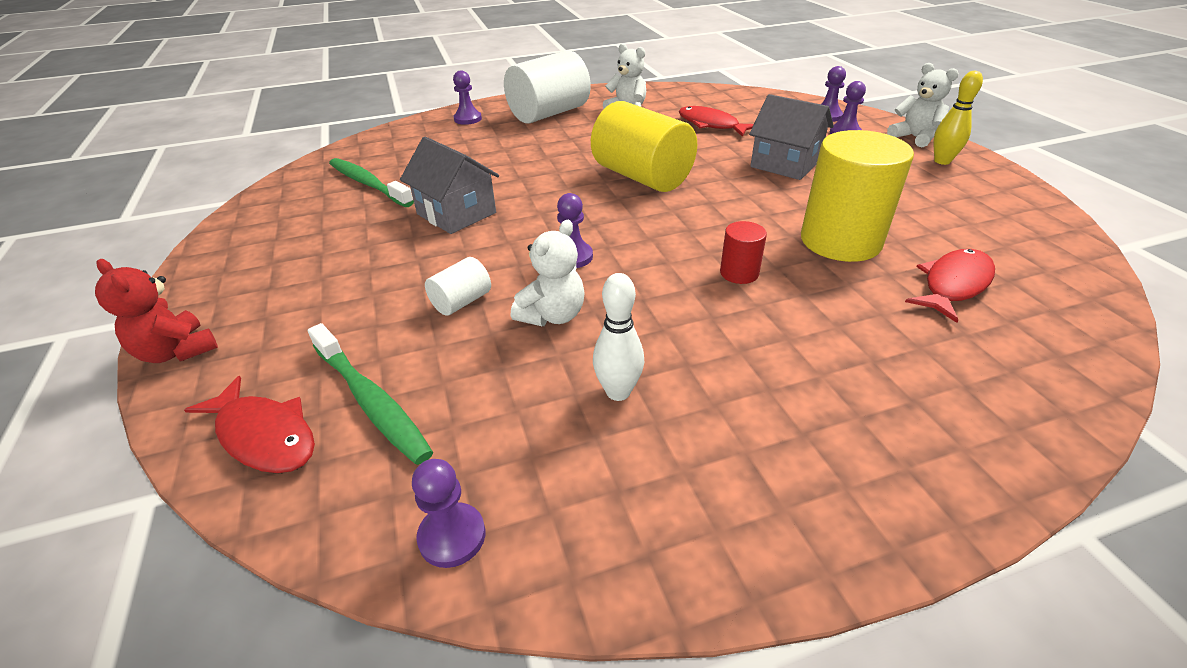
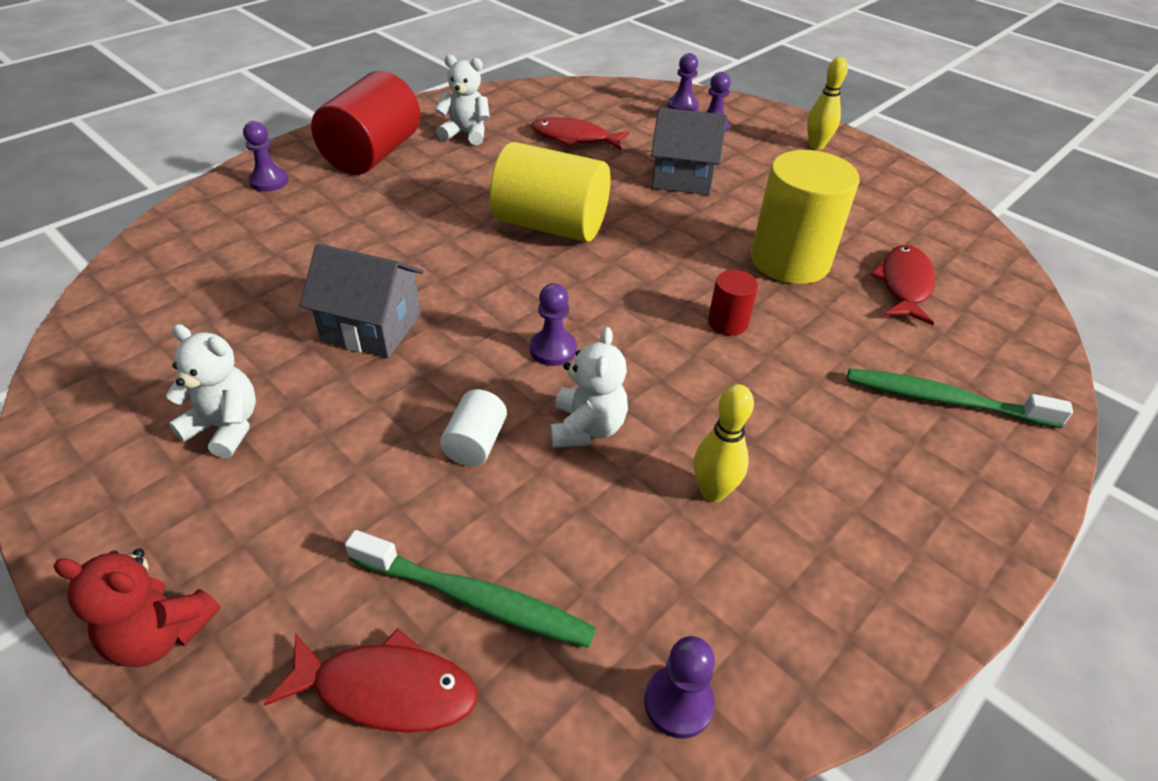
camera: 30 degrees left, 5 degrees up
green toothbrush [329,158,414,207] -> green toothbrush moved to [847,368,1073,428]
white cylinder [504,50,591,124] -> red cylinder [311,71,420,175]
white bowling pin [593,273,644,401] -> yellow bowling pin [694,384,754,502]
white teddy bear [887,63,959,147] -> white teddy bear moved to [166,324,256,459]

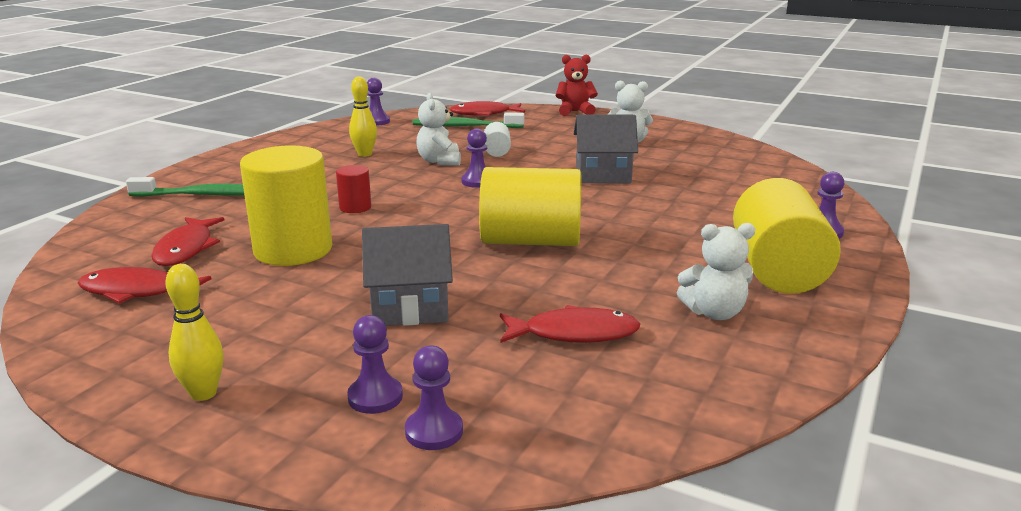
camera: 165 degrees right, 20 degrees down
red cylinder [311,71,420,175] -> yellow cylinder [733,178,841,294]
none -> red fish [78,267,211,304]

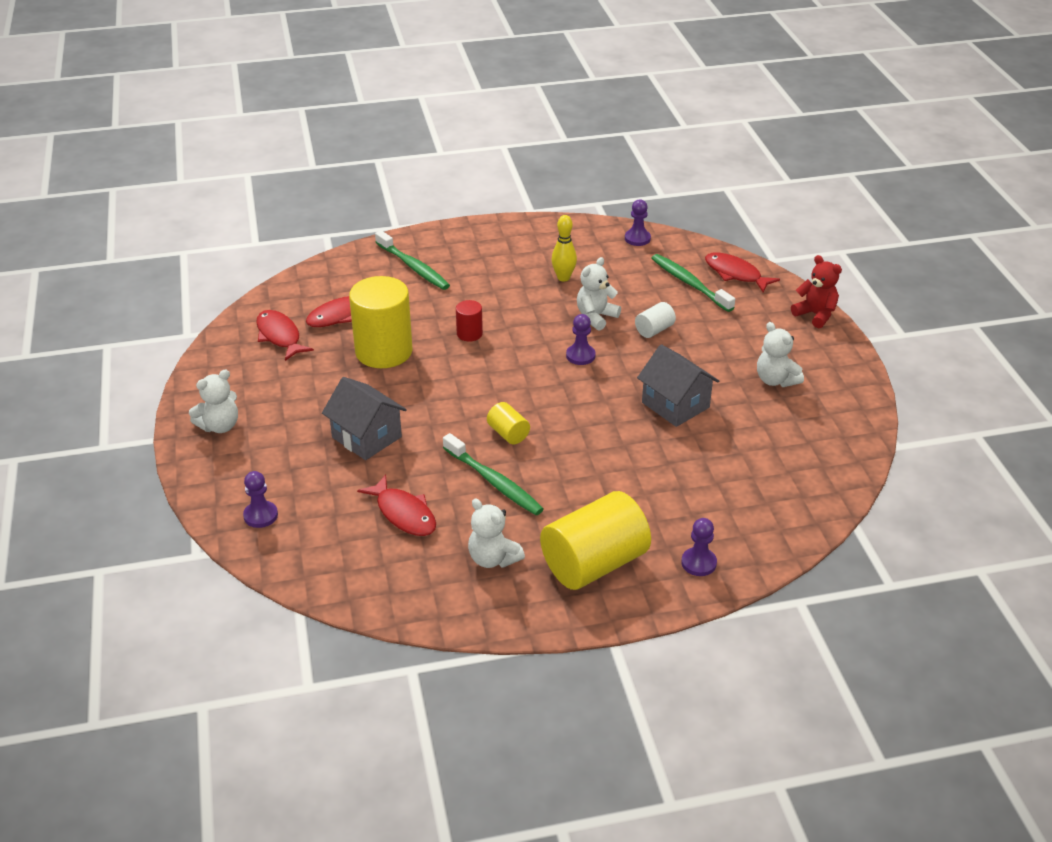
camera: 50 degrees right, 15 degrees up
yellow bowling pin [165,264,224,401] -> white teddy bear [189,370,238,433]
purple pawn [347,315,403,414] -> none
yellow cylinder [479,167,581,246] -> yellow cylinder [487,402,530,444], size x0.46
none -> green toothbrush [443,433,544,515]

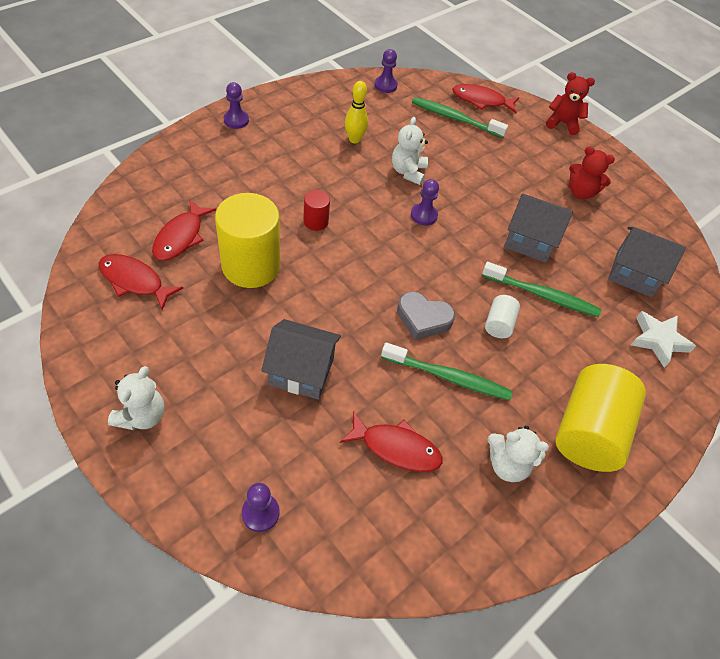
camera: 35 degrees left, 15 degrees up
green toothbrush [375,230,450,290] -> green toothbrush moved to [482,262,601,317]
yellow cylinder [487,402,530,444] -> grey heart [397,292,455,340]
white cylinder [635,302,676,338] -> white cylinder moved to [485,295,520,338]
purple pawn [681,518,717,576] -> purple pawn moved to [224,82,249,129]
white teddy bear [757,322,804,387] -> red teddy bear [569,146,615,199]
none -> grey house [608,227,686,297]
none -> white star [631,311,696,367]

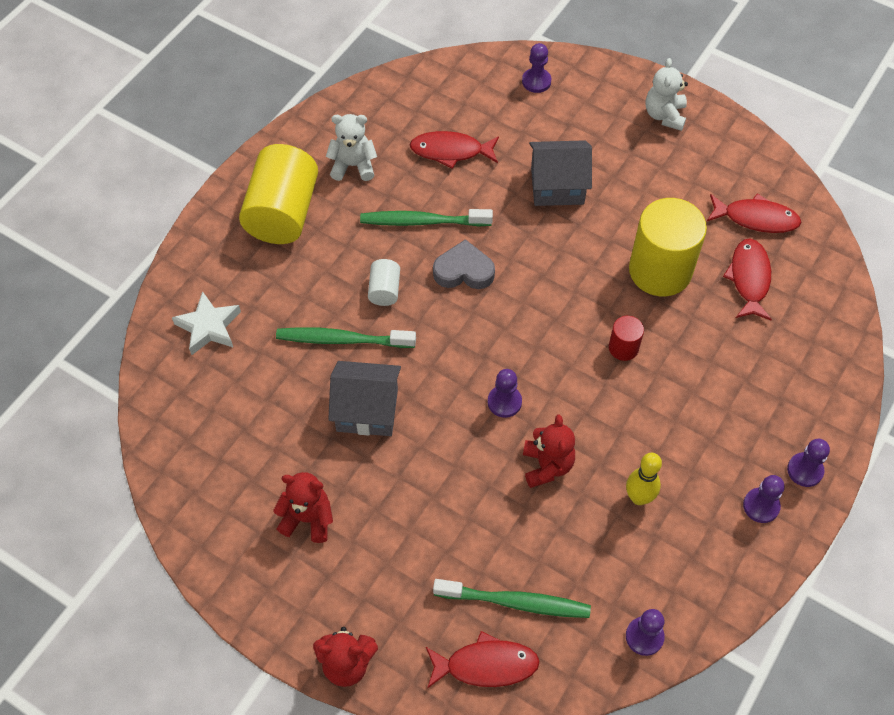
camera: 170 degrees right, 5 degrees up
white teddy bear [392,117,428,185] -> red teddy bear [523,414,575,488]
grey house [608,227,686,297] -> none
none -> purple pawn [743,475,785,523]

